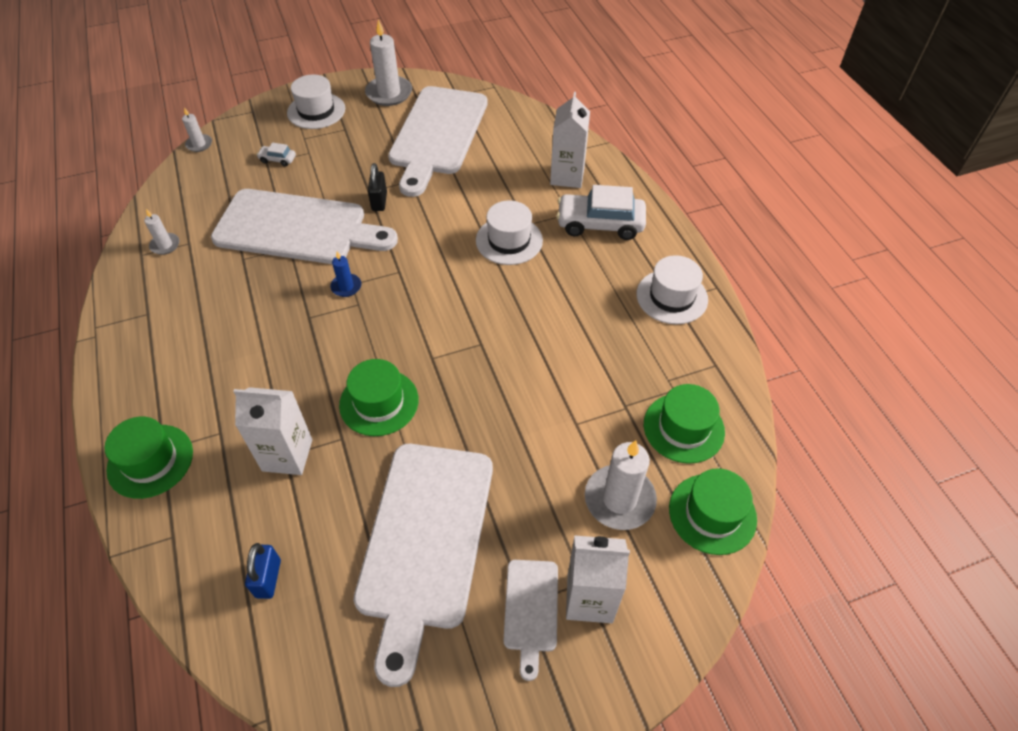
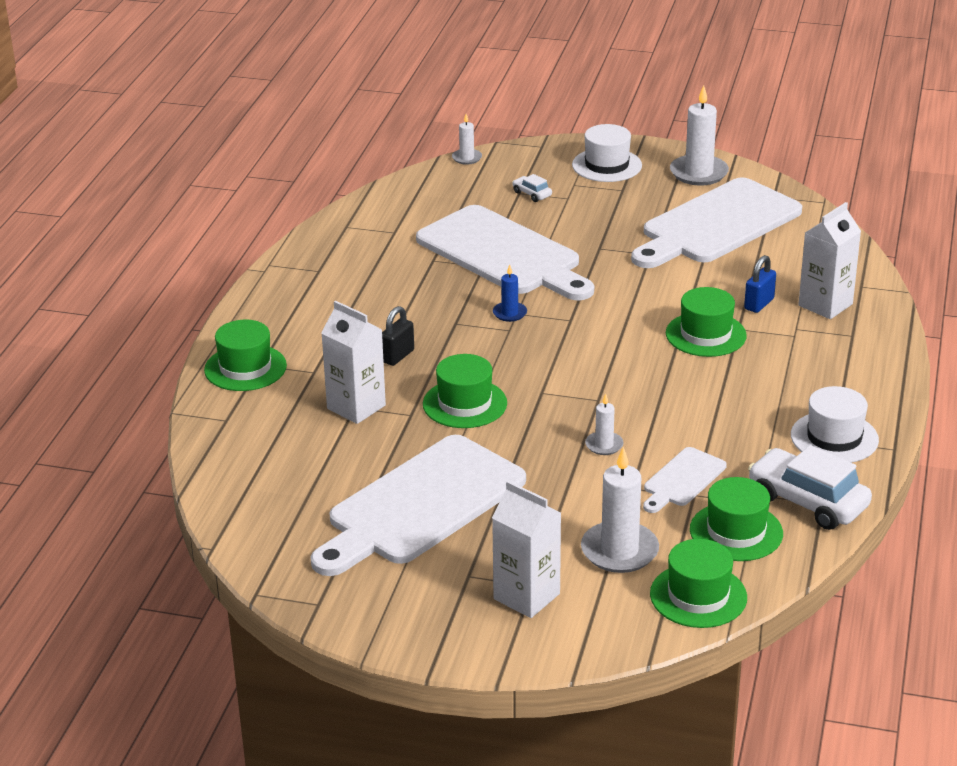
camera: 35 degrees right, 20 degrees down
white candle [144,209,179,255] -> white candle moved to [585,394,624,455]
blue padlock [245,543,281,599] -> blue padlock moved to [744,255,776,313]
black padlock [368,163,387,211] -> black padlock moved to [382,306,414,366]
white hat [476,200,543,265] -> green hat [666,287,747,357]
white cutting board [504,560,558,681] -> white cutting board moved to [643,447,727,513]
white car [556,185,646,240] -> white car moved to [748,445,872,530]

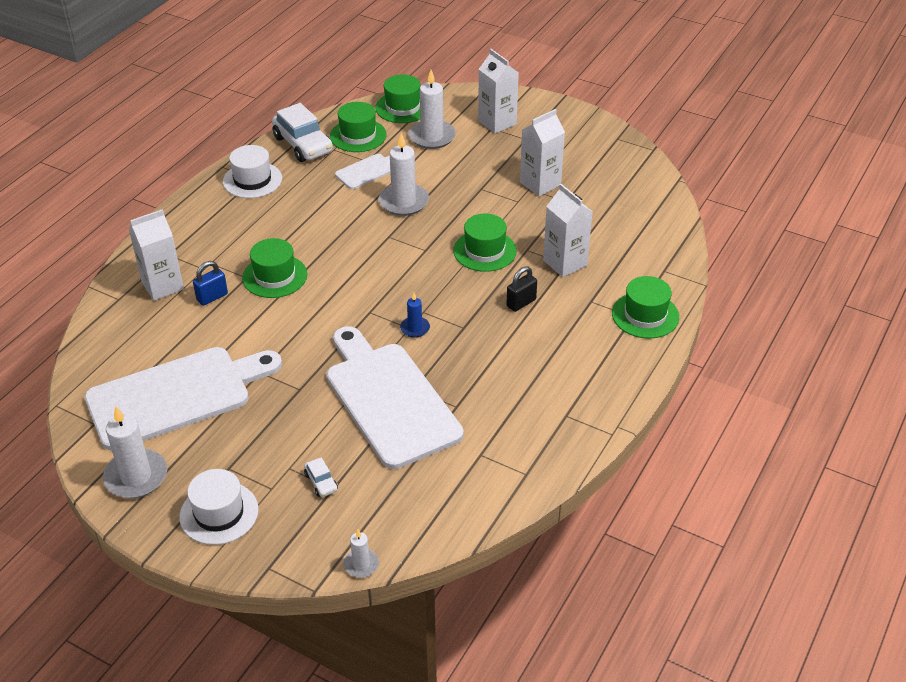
camera: 165 degrees left, 10 degrees up
white cutting board [311,435,526,576] -> white carton [520,109,565,196]
white candle [585,394,624,455] -> white candle [379,133,429,216], size x1.90

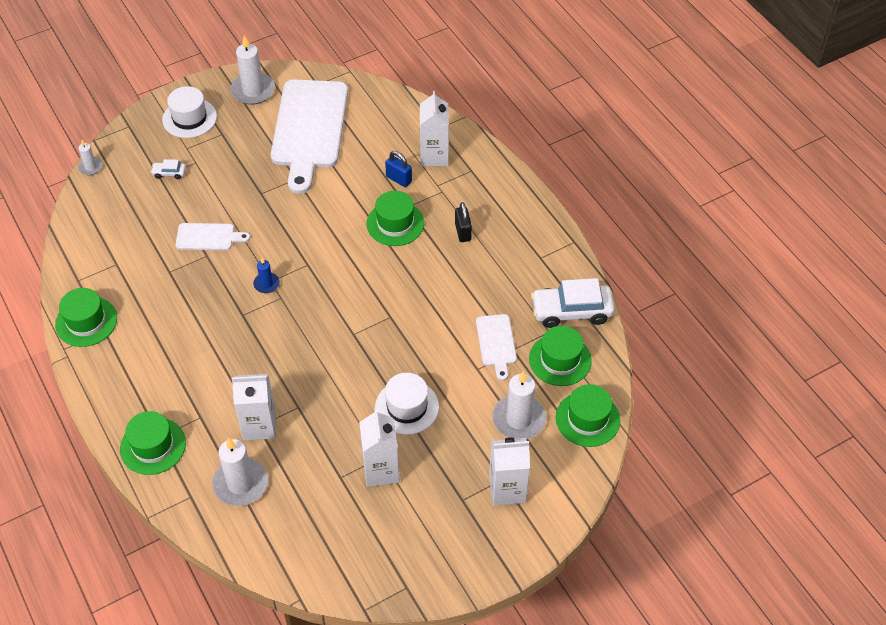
camera: 120 degrees right, 10 degrees up
blue padlock [193,261,228,306] -> blue padlock turned 45 degrees counterclockwise [385,151,412,187]
white hat [223,145,282,198] -> white hat moved to [375,373,439,435]
white cutting board [326,326,464,469] -> white cutting board [175,223,250,250], size x0.46
white candle [379,133,429,216] -> white candle moved to [212,438,268,506]
green hat [453,214,517,272] -> green hat moved to [55,288,117,347]
black padlock [507,266,537,312] -> black padlock moved to [455,202,472,242]

